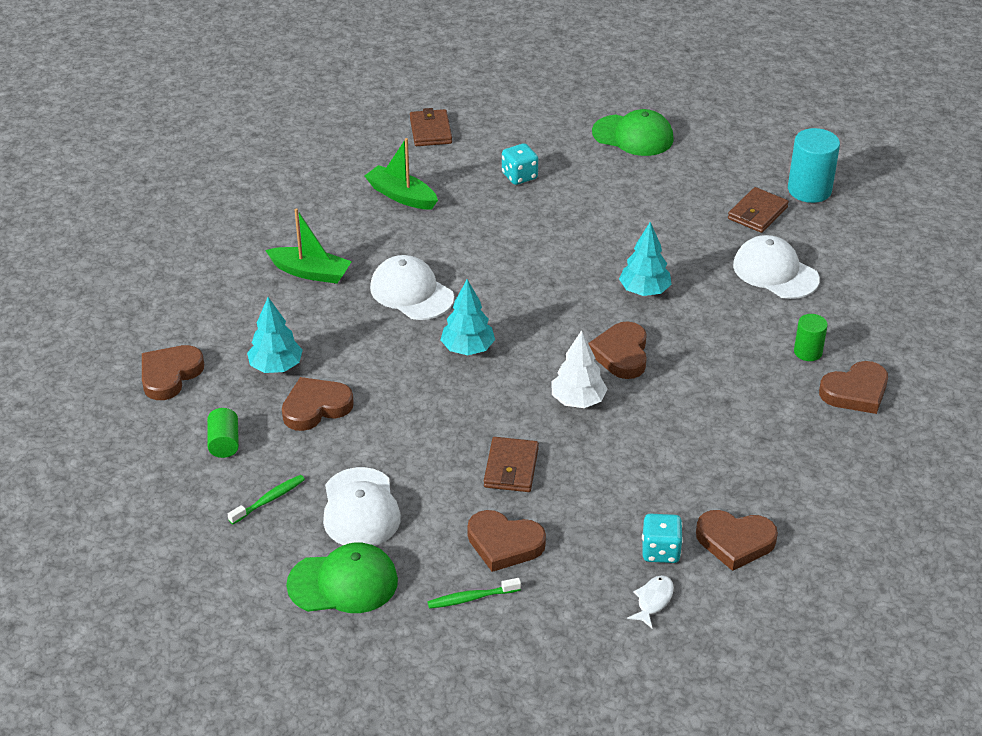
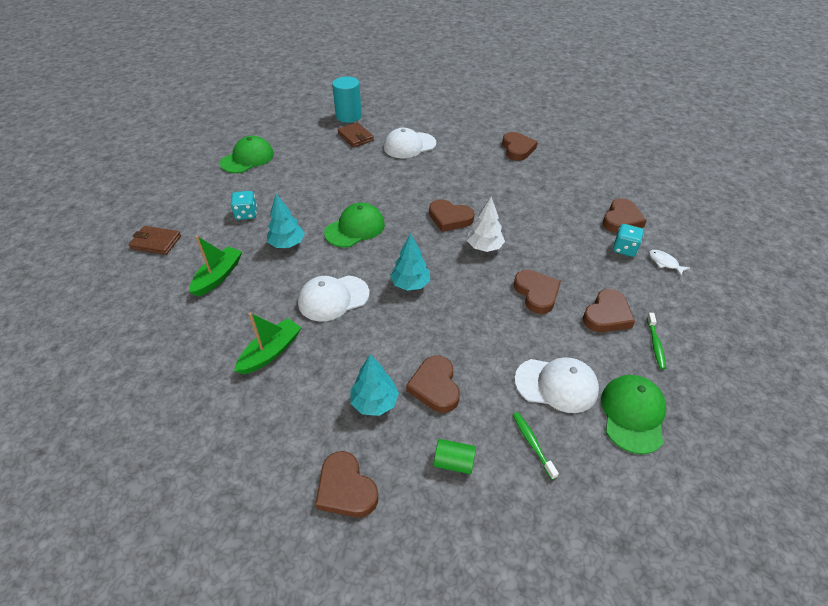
camera: 70 degrees left, 5 degrees up
green boat [365,138,438,210] -> green boat turned 150 degrees clockwise [189,236,242,297]
brown wallet [484,437,539,492] -> brown heart [514,270,561,314]
turquoise tree [619,222,672,296] -> turquoise tree moved to [267,194,305,248]
green cylinder [794,314,828,361] -> none
none -> green cap [324,203,385,248]

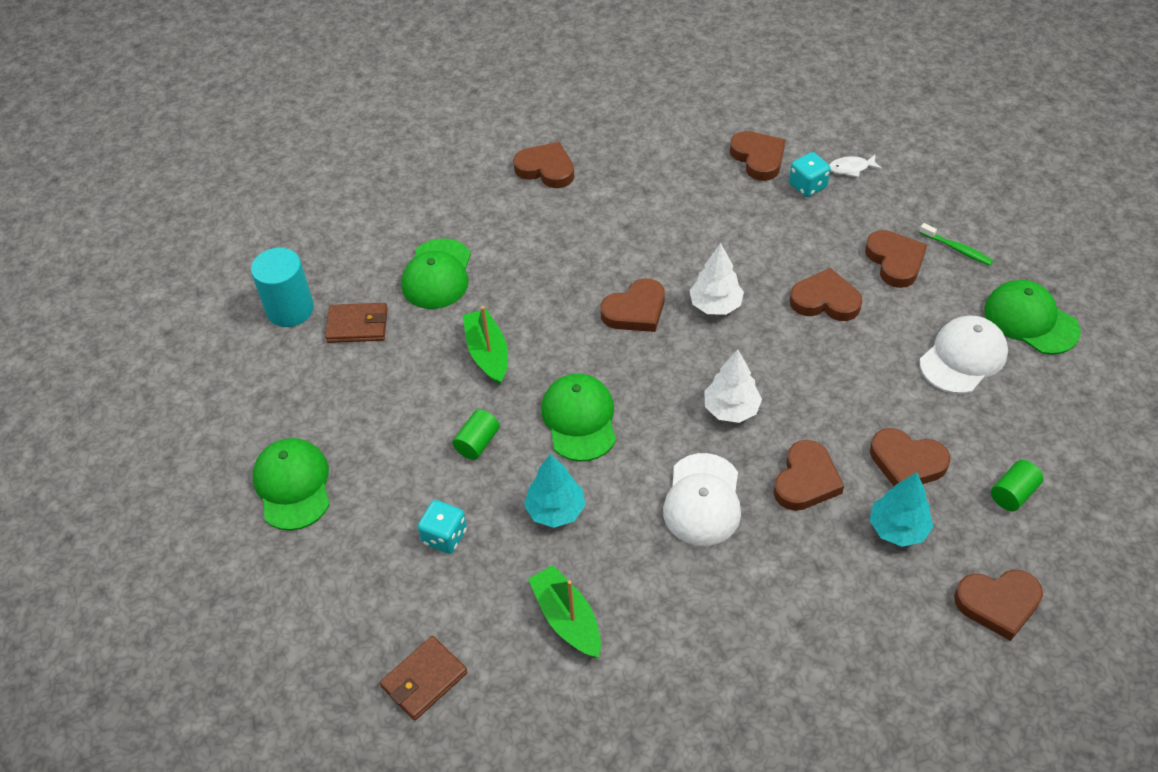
camera: 55 degrees left, 5 degrees up
green boat [234,312,301,374] -> green boat moved to [463,306,508,385]
white cap [384,128,436,158] -> green cap [401,239,471,309]
turquoise tree [390,233,430,291] -> white tree [704,349,762,423]
green toothbrush [513,412,559,480] -> none
none -> green cylinder [452,409,500,460]
none -> brown heart [773,440,844,511]

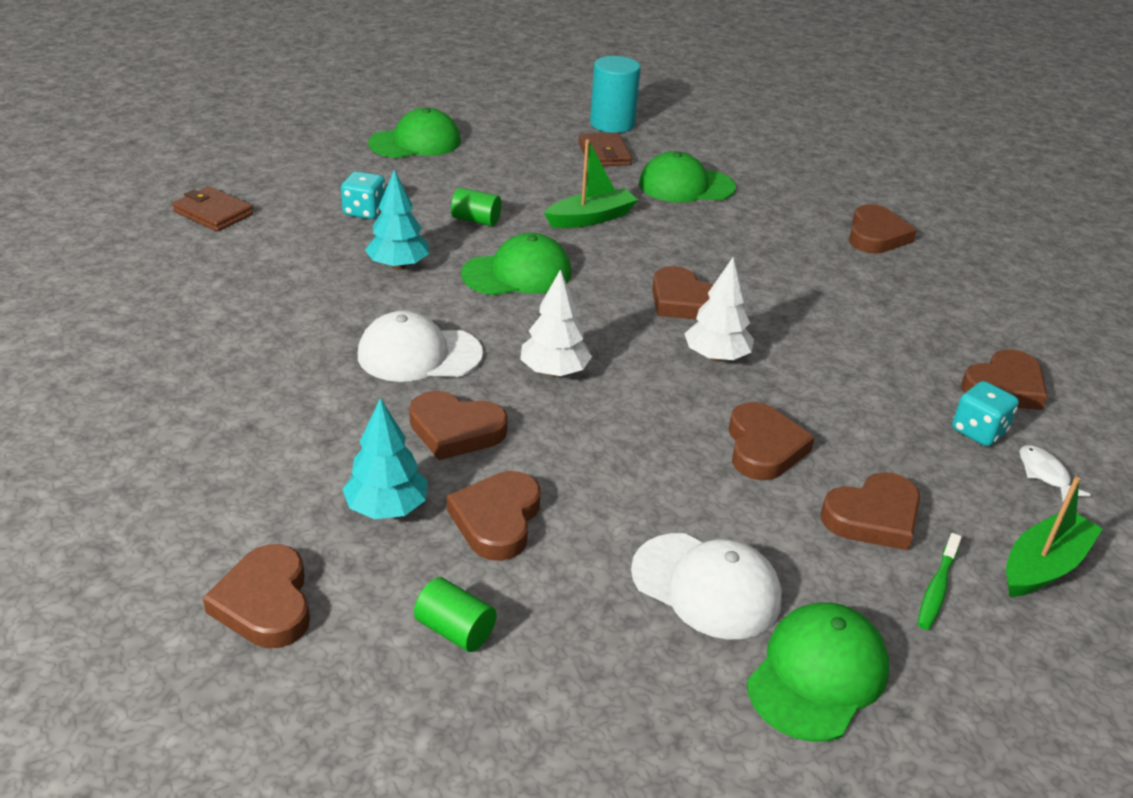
camera: 75 degrees right, 15 degrees down
green boat [528,565,601,658] -> green boat moved to [1006,477,1103,597]

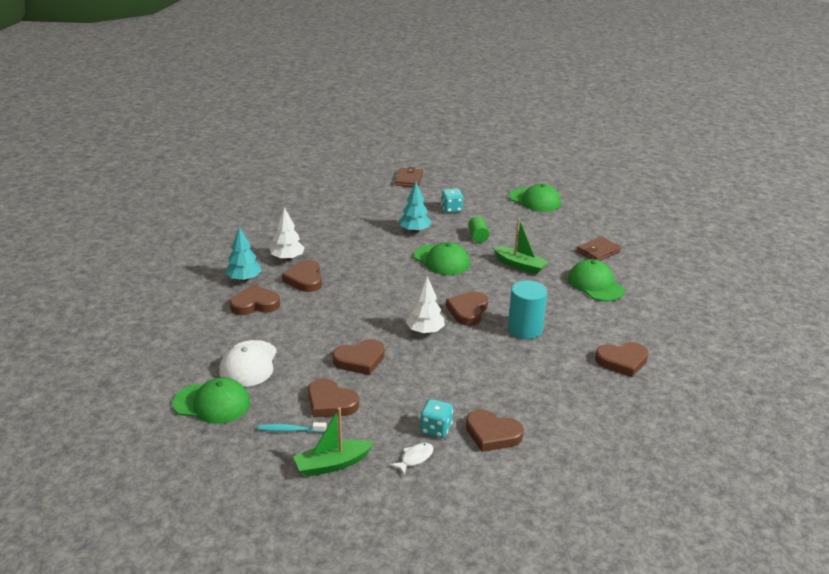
camera: 65 degrees right, 5 degrees down
brown heart [203,544,310,648] -> none
white cap [358,311,483,382] -> none
green cylinder [414,577,497,652] -> none
white tree [520,269,592,377] -> white tree moved to [270,207,305,261]
turquoise cylinder [590,56,641,133] -> turquoise cylinder moved to [508,280,547,339]
green toothbrush [918,533,962,630] -> turquoise toothbrush [258,422,327,433]
green boat [1006,477,1103,597] -> green boat turned 135 degrees clockwise [293,407,374,477]

